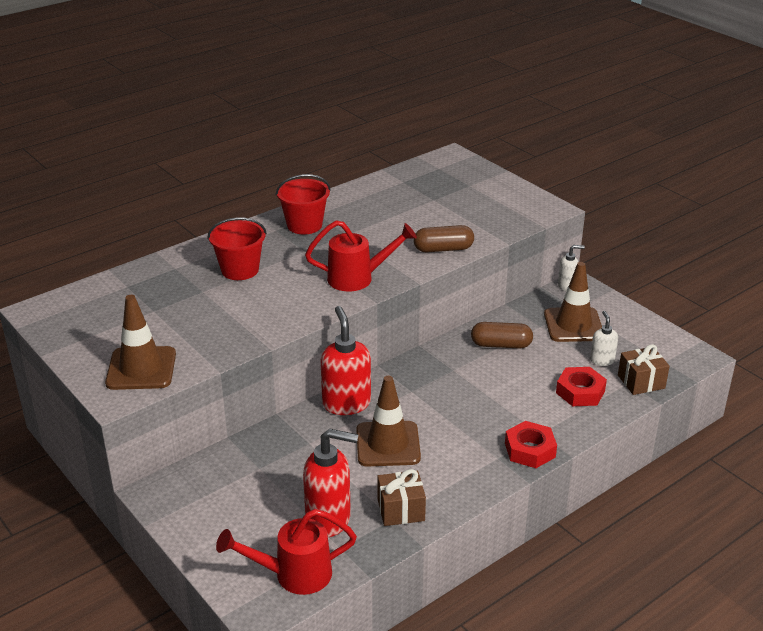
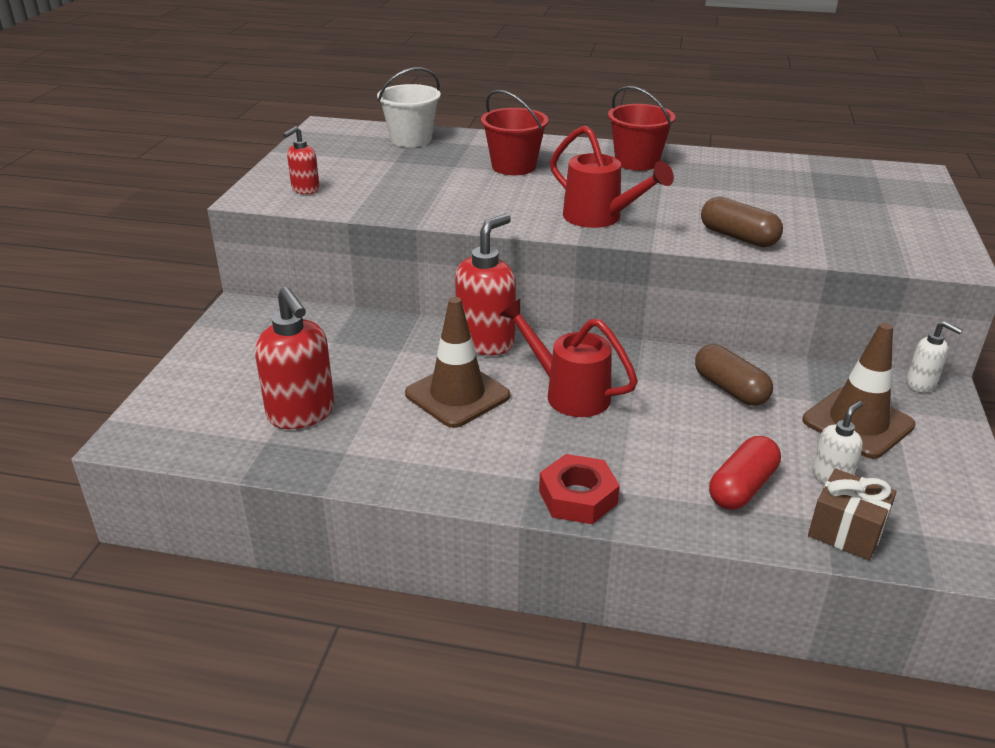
camera: 50 degrees right, 0 degrees up
brown traffic cone [105,295,176,390] -> red soap dispenser [283,126,320,194]
red watering can [216,509,357,595] -> red watering can moved to [499,299,638,417]
brown gift [377,469,426,526] -> none
red nut [556,367,607,406] -> red capsule [709,436,781,510]
none -> white bucket [377,67,441,147]

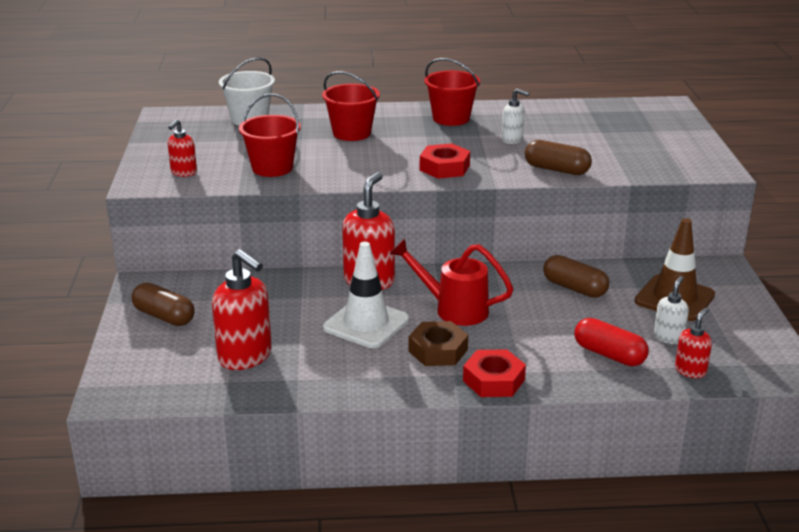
camera: 15 degrees left, 5 degrees down
brown traffic cone [405,297,510,428] -> white traffic cone [323,242,409,348]
red watering can [550,125,674,228] -> red nut [420,143,470,179]
red capsule [709,436,781,510] -> red capsule turned 75 degrees counterclockwise [574,318,649,366]
brown gift [808,469,897,560] -> red soap dispenser [675,308,712,378]
white soap dispenser [906,321,963,392] -> white soap dispenser moved to [502,89,529,144]
none -> brown capsule [132,283,194,326]
none -> red bucket [239,94,301,177]
none -> brown nut [408,321,468,366]

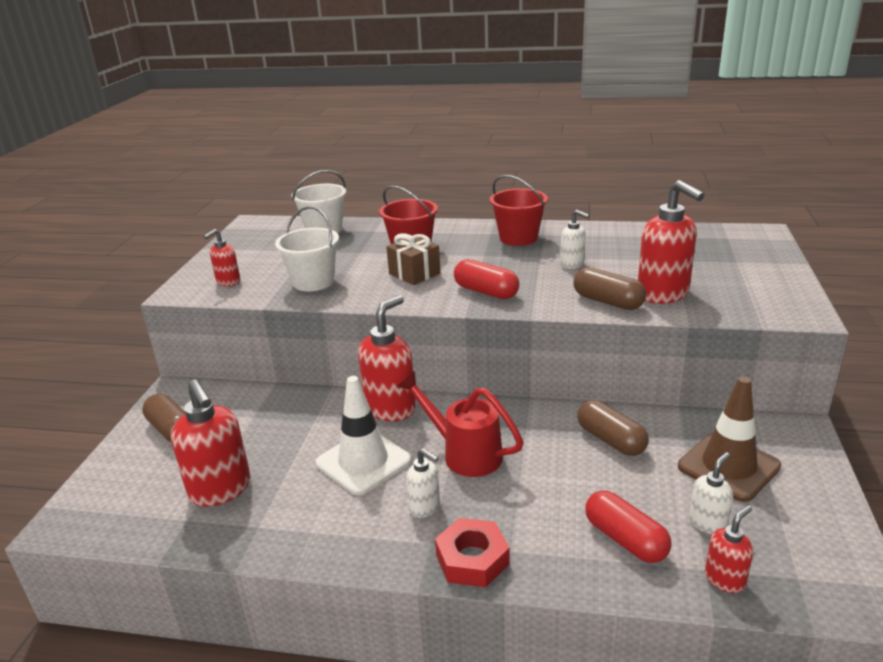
camera: 15 degrees right, 0 degrees up
red bucket [239,94,301,177] -> white bucket [275,206,339,291]
brown nut [408,321,468,366] -> white soap dispenser [406,448,440,518]
red nut [420,143,470,179] -> red capsule [454,259,520,299]
none -> brown gift [386,233,441,285]
none -> red soap dispenser [638,180,705,304]

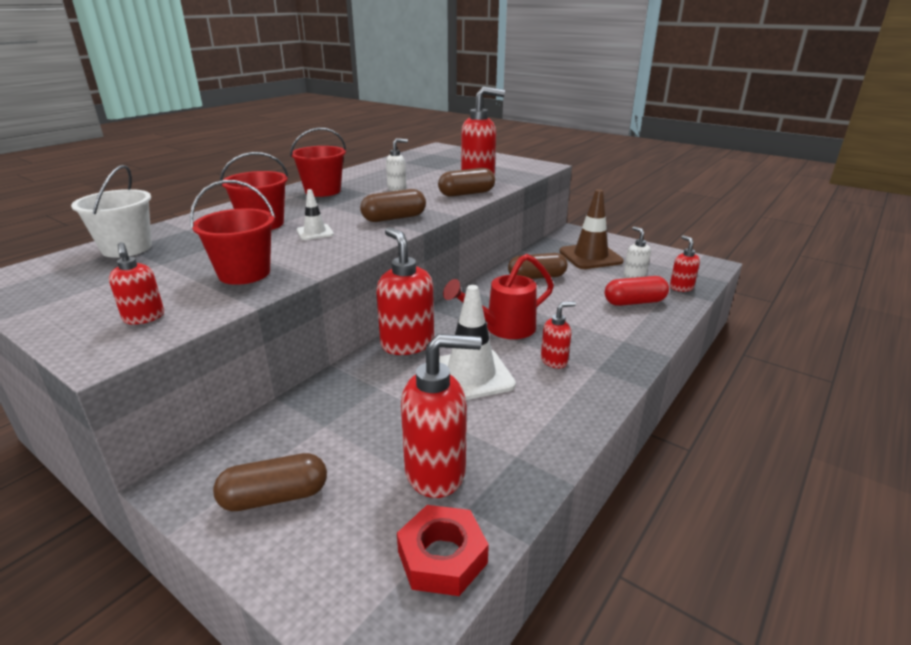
camera: 65 degrees left, 0 degrees up
white bucket [275,206,339,291] -> red bucket [190,180,275,285]
brown gift [386,233,441,285] -> white traffic cone [297,189,334,240]
white soap dispenser [406,448,440,518] -> red soap dispenser [541,301,576,368]
red nut [435,518,510,587] -> red nut moved to [397,505,489,596]
red capsule [454,259,520,299] -> brown capsule [360,189,426,222]

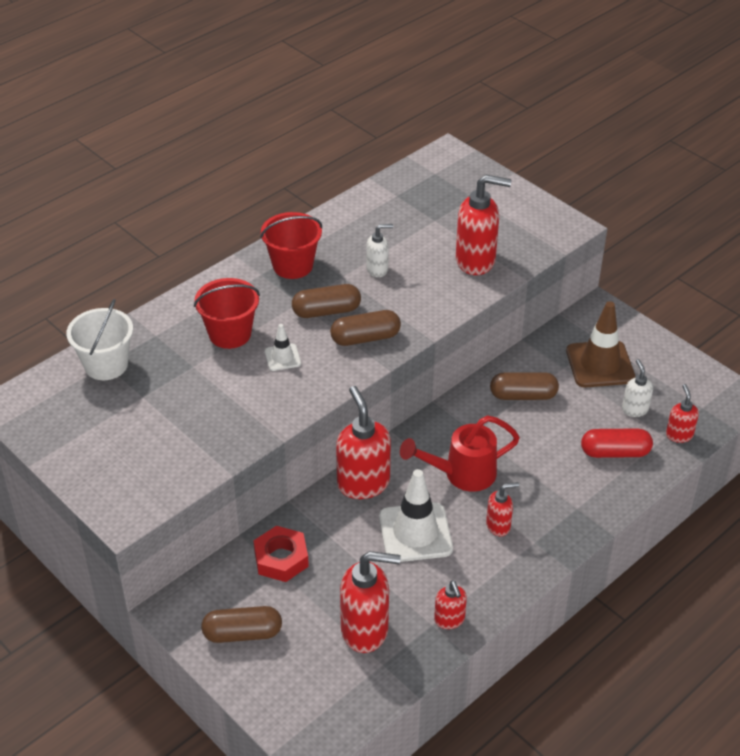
camera: 10 degrees right, 15 degrees up
red soap dispenser [109,242,164,325] -> red soap dispenser moved to [434,581,467,629]
red bucket [190,180,275,285] -> none
red nut [397,505,489,596] -> red nut moved to [254,526,309,582]
brown capsule [438,168,495,197] -> brown capsule moved to [292,284,361,318]

